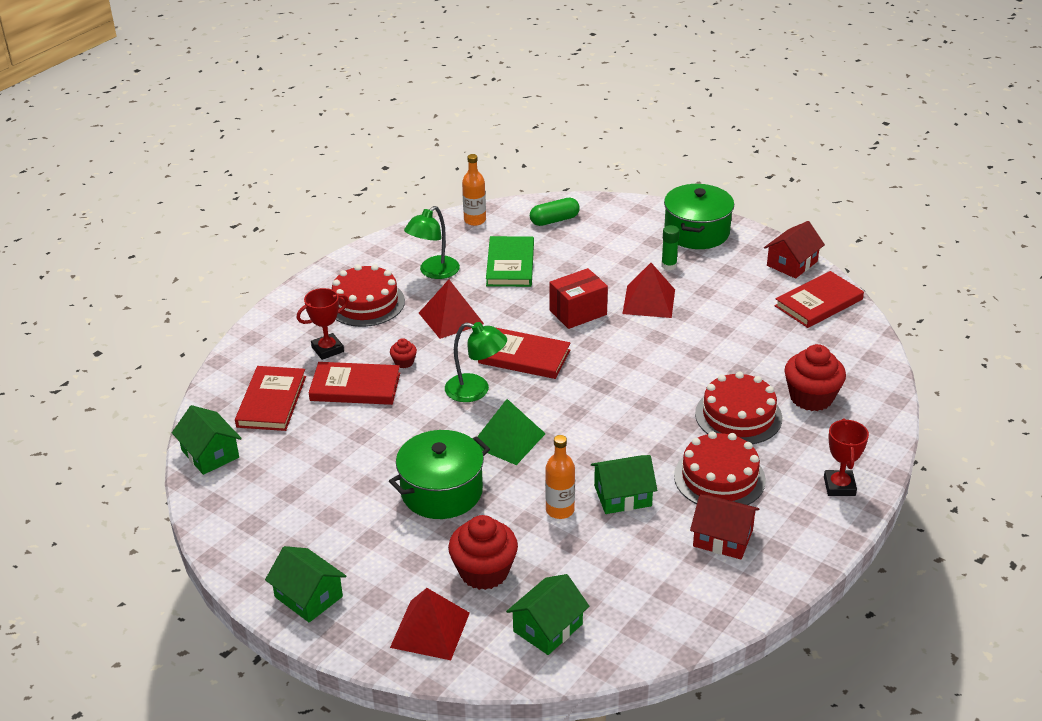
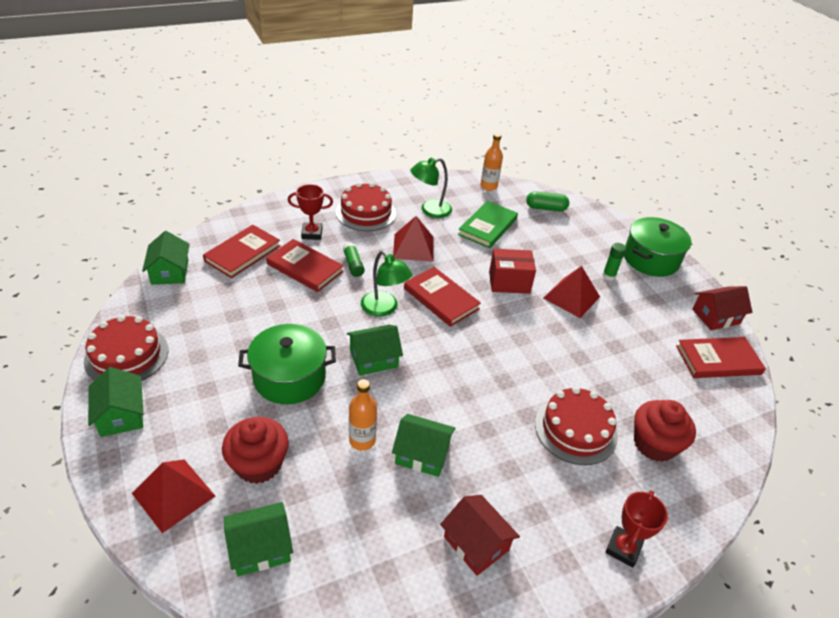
camera: 25 degrees right, 5 degrees up
red cupcake [390,338,417,368] -> green glue stick [343,242,365,277]
green pyramid [477,399,546,465] -> green house [347,325,403,376]
red cake [674,431,766,505] -> red cake moved to [84,315,168,381]

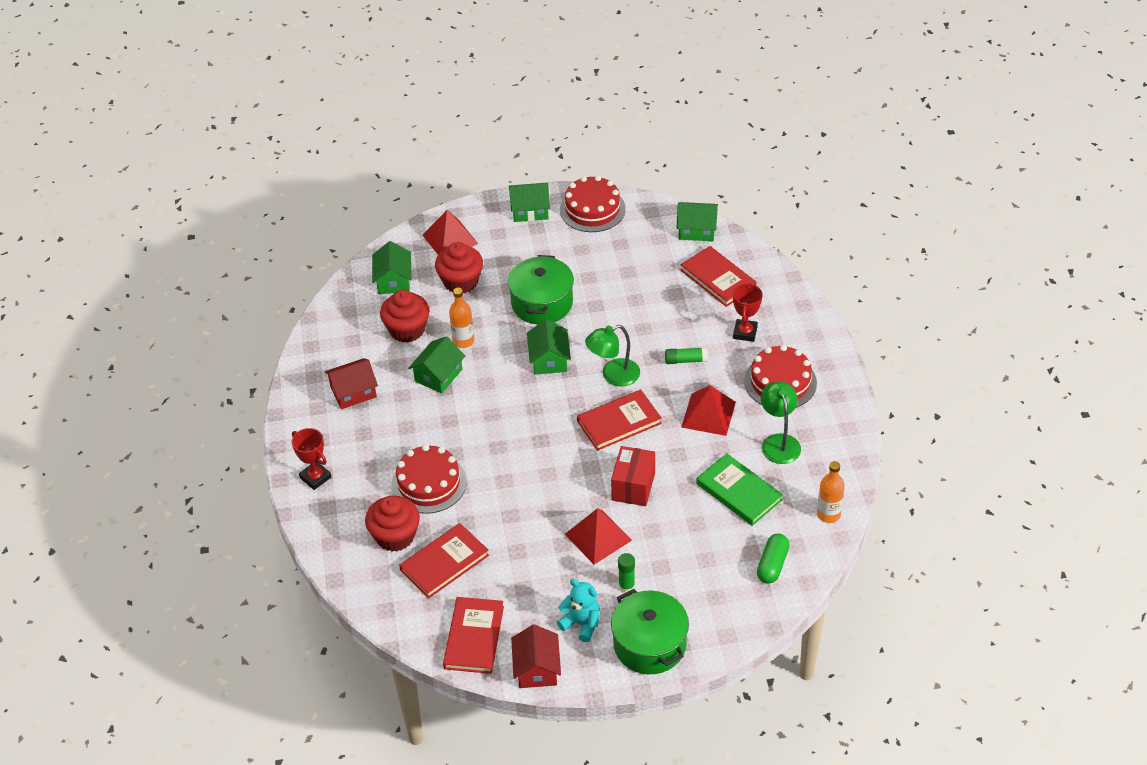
camera: 110 degrees right, 5 degrees up
red book [266,239,344,292] -> red book moved to [399,523,489,599]
none -> red cupcake [380,290,429,343]
none -> turquoise teddy bear [557,579,600,642]

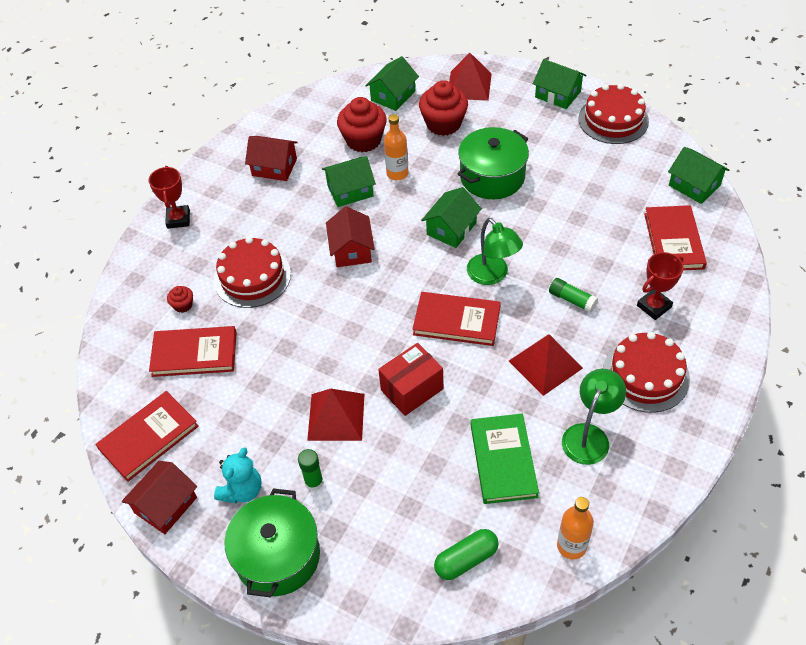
camera: 40 degrees right, 5 degrees up
red cupcake [365,496,420,552] -> red cupcake [167,286,193,313], size x0.47
turquoise teddy bear [557,579,600,642] -> turquoise teddy bear turned 45 degrees clockwise [214,447,262,503]
green lamp [585,325,640,387] -> green lamp turned 135 degrees counterclockwise [467,218,523,285]
none -> red house [326,206,375,267]

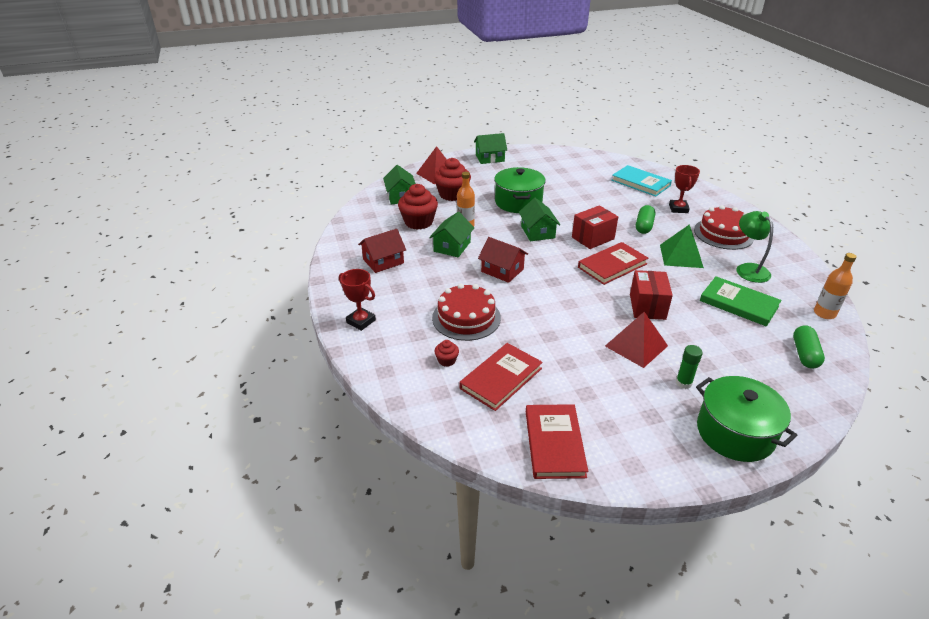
camera: 50 degrees left, 15 degrees down
red house [122,461,197,534] -> none
turquoise teddy bear [214,447,262,503] -> none
green lamp [467,218,523,285] -> red box [572,205,618,249]
red pyramid [509,334,583,396] -> green pyramid [660,224,704,268]
green glue stick [549,278,598,313] -> green capsule [636,205,655,234]
red cake [578,84,649,144] -> none
red book [644,205,707,270] -> turquoise book [611,165,672,197]
green house [668,147,729,204] -> none

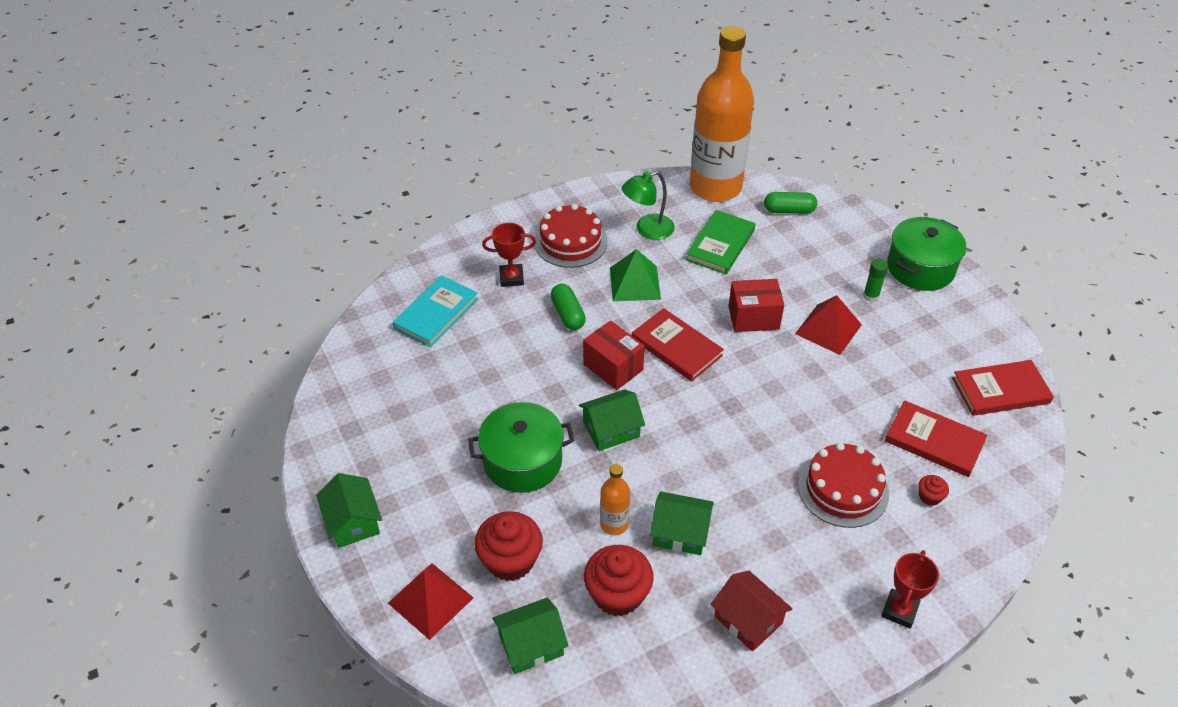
camera: 100 degrees left, 10 degrees up
red house [478,237,528,283] -> none
green capsule [636,205,655,234] -> green capsule turned 60 degrees clockwise [551,284,586,330]
orange bottle [814,253,857,319] -> orange bottle [690,26,754,202], size x2.43

